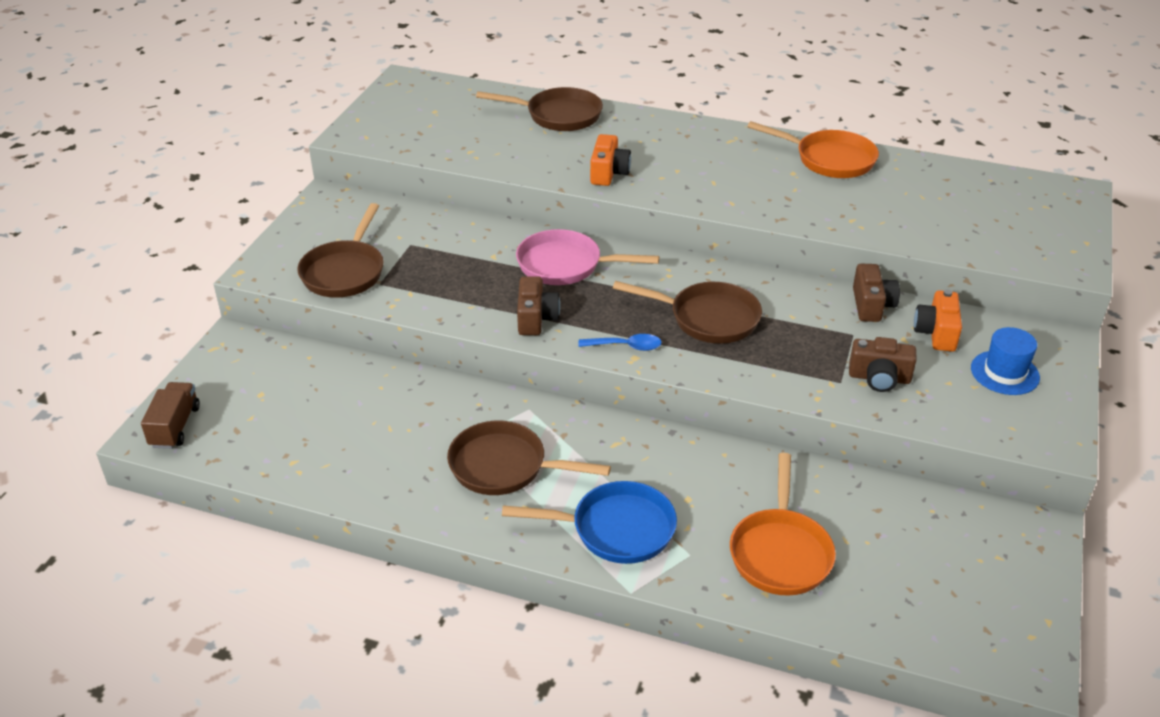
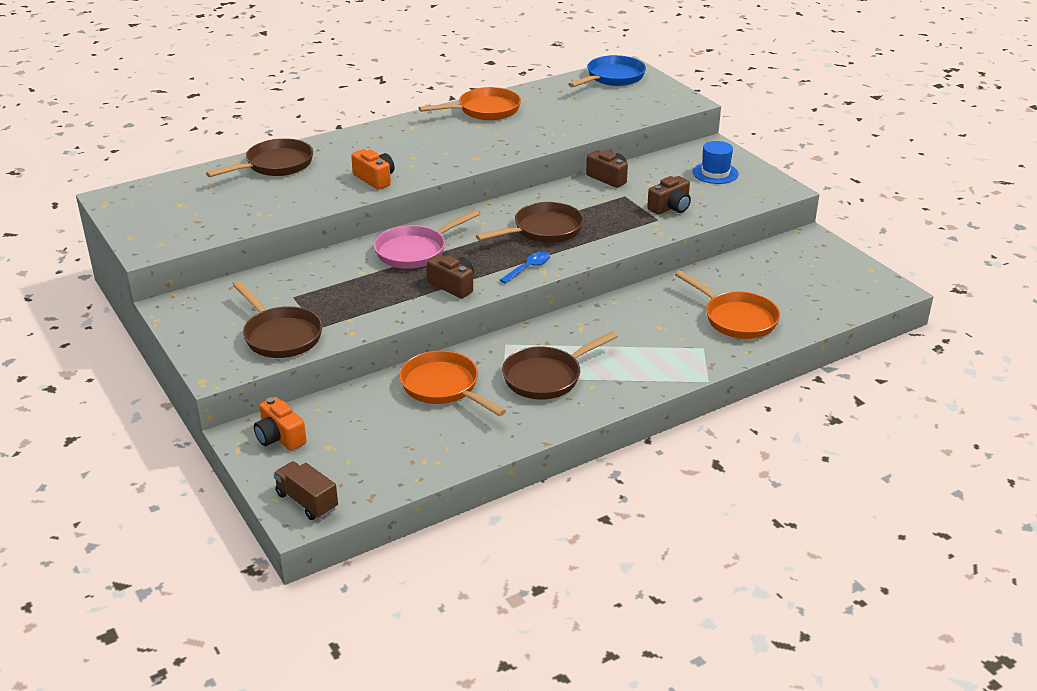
camera: 50 degrees left, 5 degrees down
blue pan [502,481,677,564] -> blue pan moved to [568,55,646,87]
orange camera [914,289,962,352] -> orange camera moved to [254,397,307,451]
none -> orange pan [399,351,506,416]

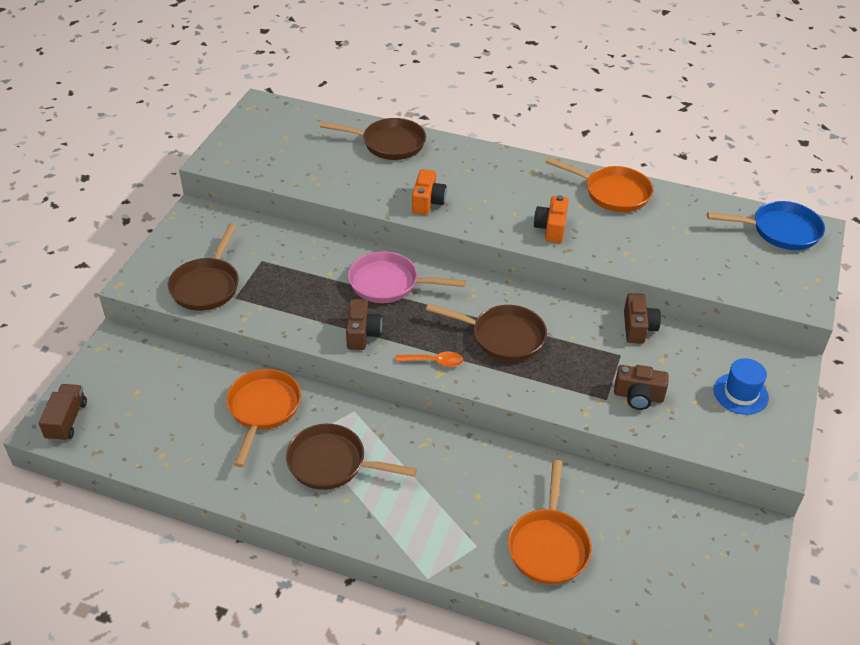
camera: 50 degrees right, 10 degrees up
orange camera [254,397,307,451] -> orange camera moved to [534,195,569,243]
blue spoon [500,252,550,284] -> orange spoon [396,352,463,367]

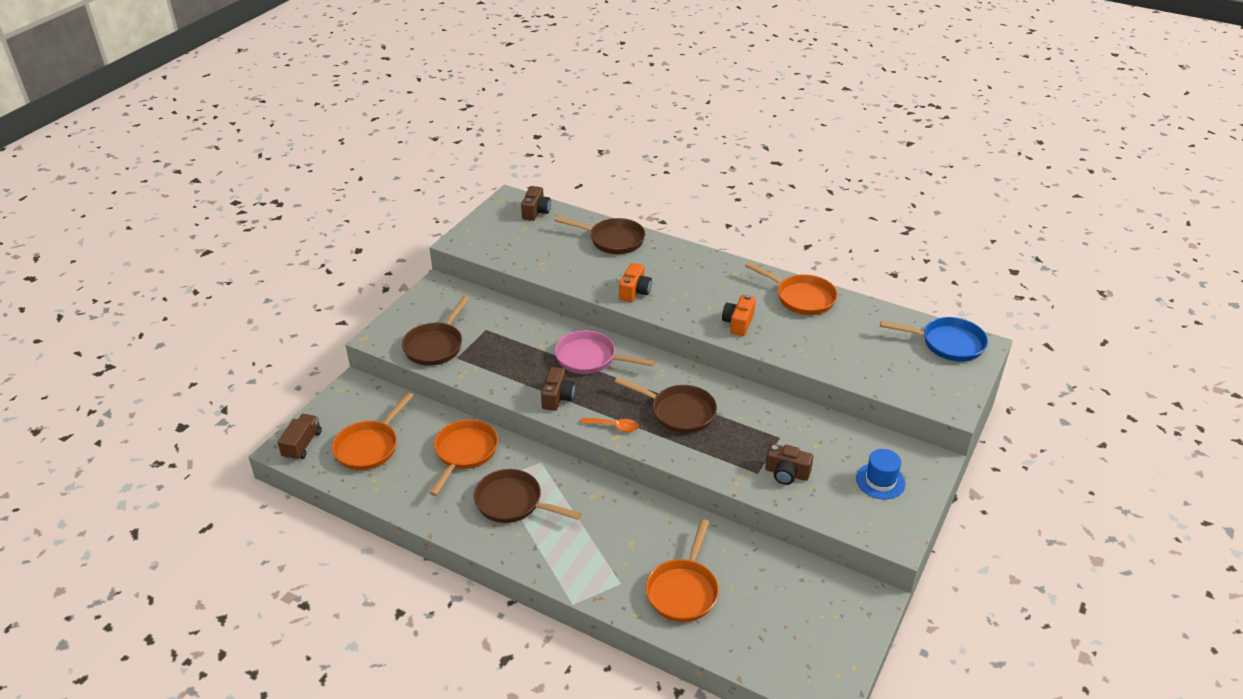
camera: 10 degrees right, 5 degrees down
brown camera [624,293,661,344] -> brown camera moved to [521,186,551,221]
none -> orange pan [332,392,414,470]

